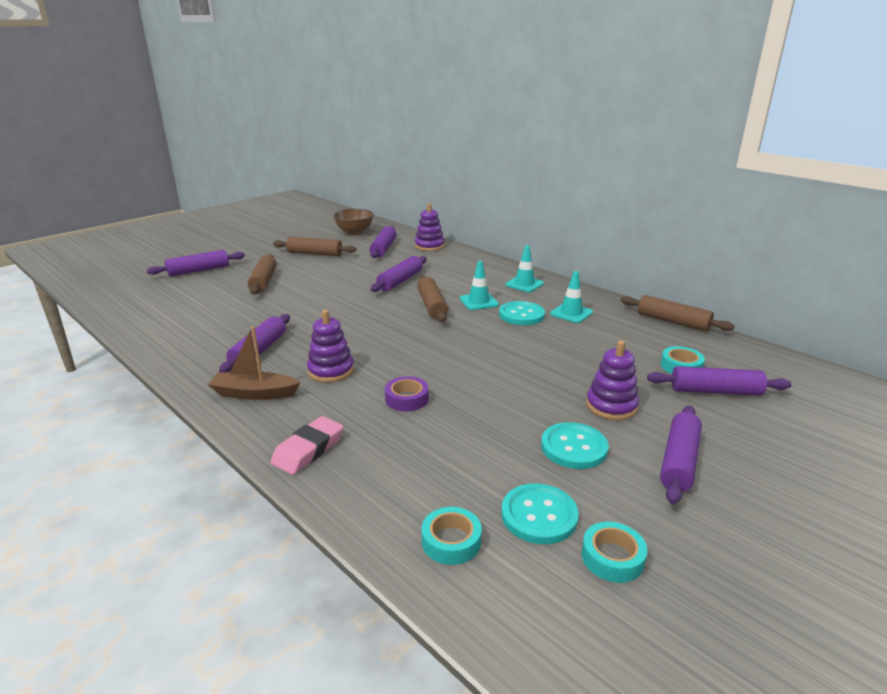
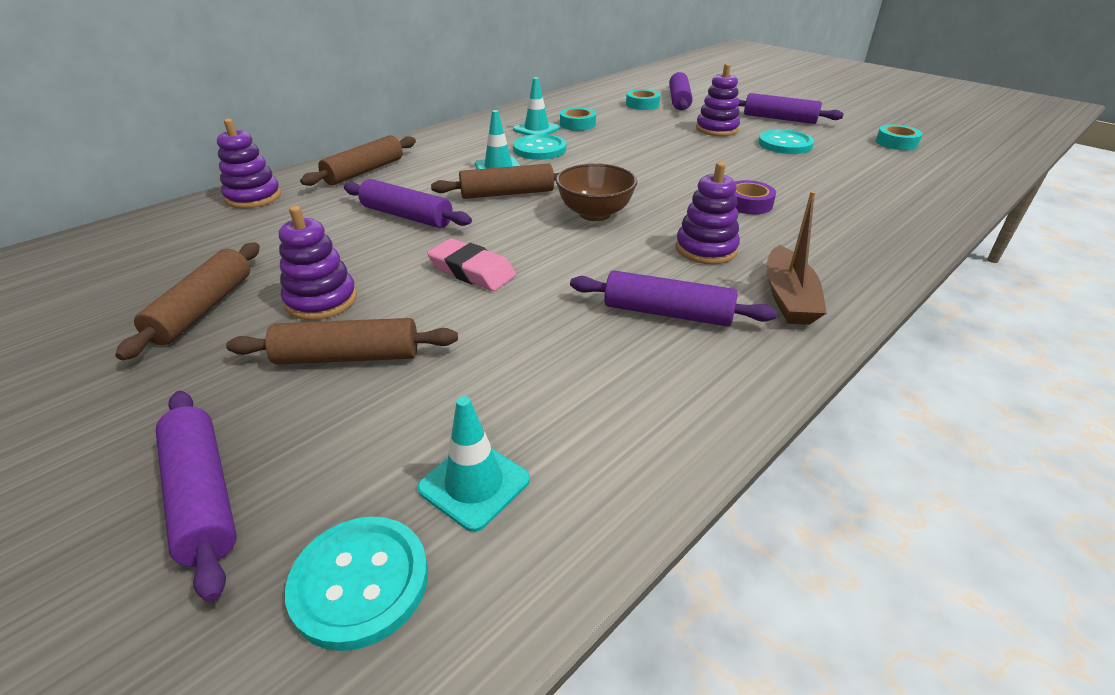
camera: 90 degrees left, 10 degrees up
pink eraser [270,416,343,475] -> pink eraser moved to [427,238,516,291]
brown bowl [333,209,374,235] -> brown bowl moved to [556,163,637,221]
purple rolling pin [369,226,396,258] -> none
turquoise tape [422,507,482,565] -> turquoise tape moved to [560,107,596,131]
turquoise button [502,483,579,544] -> turquoise button moved to [285,517,428,651]
turquoise traffic cone [505,245,544,292] -> turquoise traffic cone moved to [417,396,530,532]
brown rolling pin [621,295,735,332] -> brown rolling pin moved to [300,135,416,186]
none -> purple stacking toy [279,206,357,320]

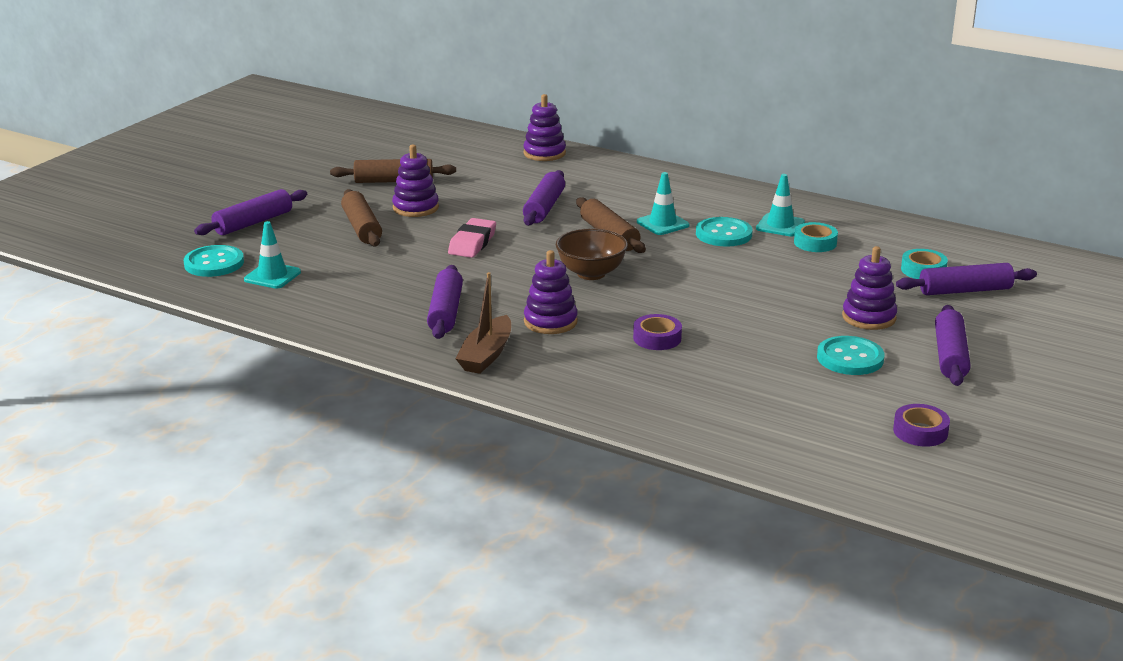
camera: 75 degrees right, 10 degrees down
brown rolling pin [300,135,416,186] -> none
brown boat [766,191,827,325] -> brown boat turned 60 degrees counterclockwise [455,272,511,374]
turquoise tape [876,125,922,150] -> purple tape [893,404,950,447]

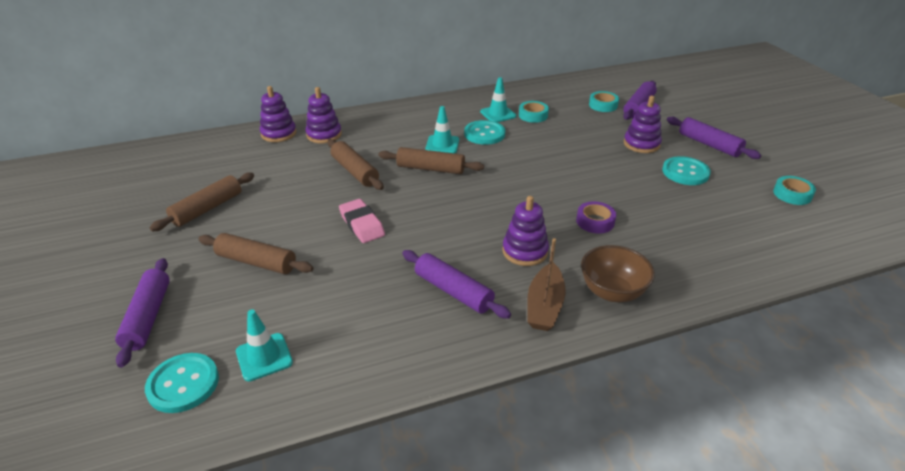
camera: 50 degrees left, 10 degrees up
purple stacking toy [392,145,439,217] -> purple stacking toy moved to [306,87,342,143]
brown boat [455,272,511,374] -> brown boat turned 45 degrees clockwise [527,238,566,331]
purple rolling pin [523,170,565,226] -> brown rolling pin [328,139,384,190]
brown bowl [556,229,628,280] -> brown bowl moved to [581,245,655,302]
purple tape [893,404,950,447] -> turquoise tape [773,176,816,205]

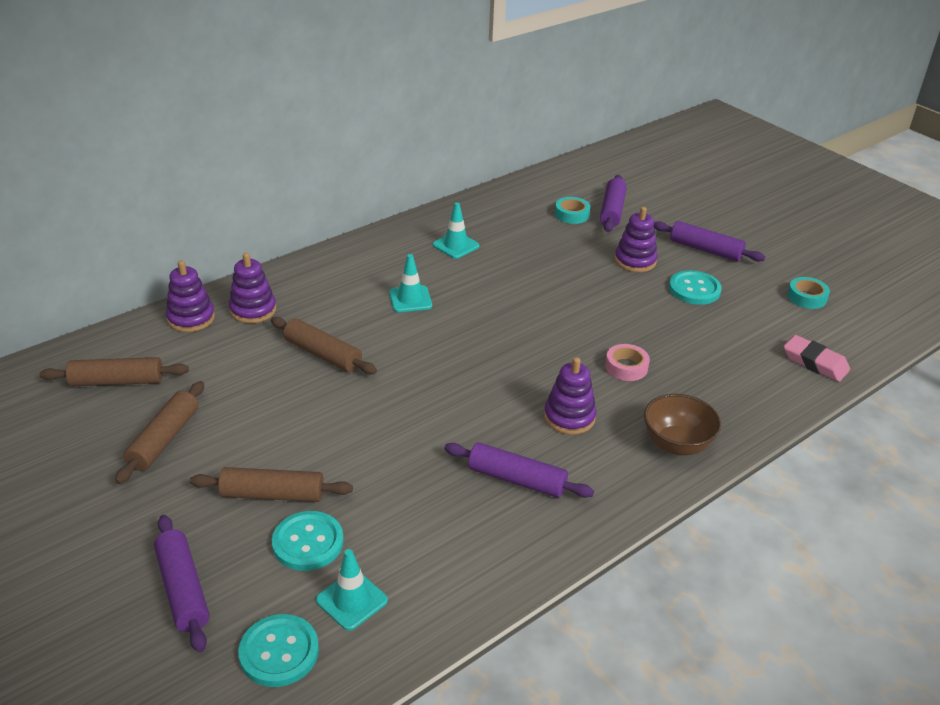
camera: 20 degrees left, 0 degrees up
pink eraser [339,199,385,243] -> pink eraser moved to [784,335,850,382]
brown rolling pin [378,147,484,174] -> brown rolling pin moved to [39,357,189,386]
turquoise button [464,120,505,145] -> turquoise button moved to [272,511,344,571]
turquoise tape [519,101,549,123] -> none
brown boat [527,238,566,331] -> none
purple tape [576,201,616,233] -> pink tape [605,344,650,381]

